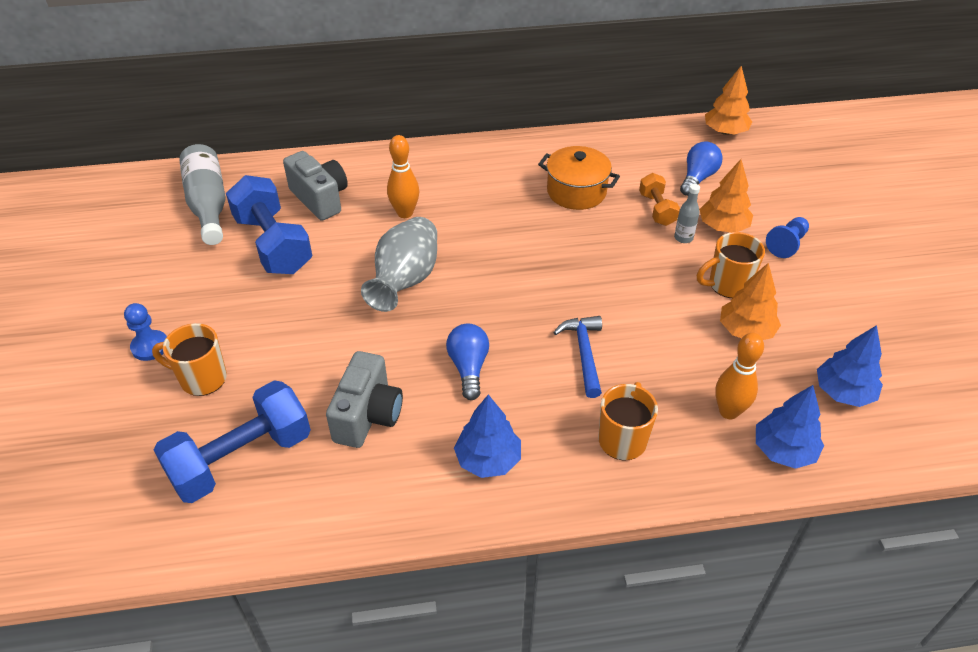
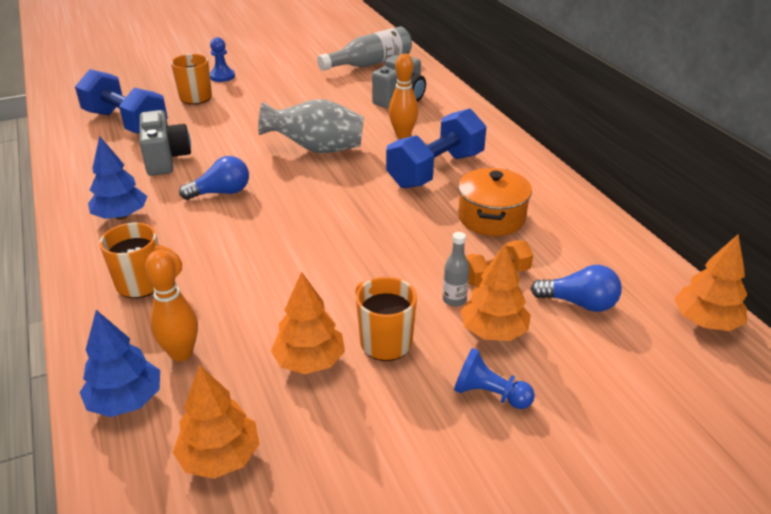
camera: 75 degrees right, 10 degrees down
blue dumbbell [226,175,313,274] -> blue dumbbell moved to [386,108,487,189]
grey camera [326,351,403,448] -> grey camera turned 105 degrees counterclockwise [139,110,191,176]
blue hammer [553,316,602,398] -> none
blue tree [817,325,883,407] -> orange tree [173,365,260,479]

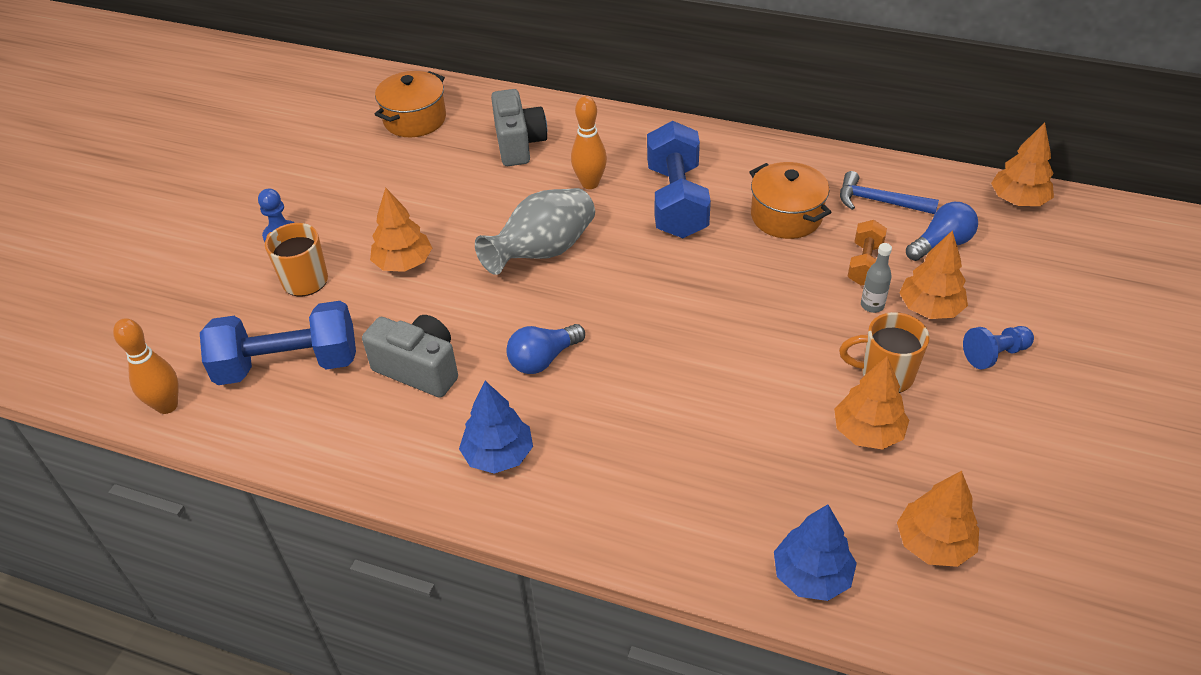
camera: 45 degrees left, 10 degrees up
orange mug [99,223,182,298] -> none
orange bowling pin [145,250,198,362] -> orange bowling pin moved to [113,318,178,414]
blue light bulb [179,156,249,200] -> blue light bulb turned 150 degrees counterclockwise [506,324,585,374]
grey bottle [317,26,412,71] -> orange pot [375,71,446,137]
none -> orange tree [370,187,432,272]
none -> blue hammer [840,171,939,214]

